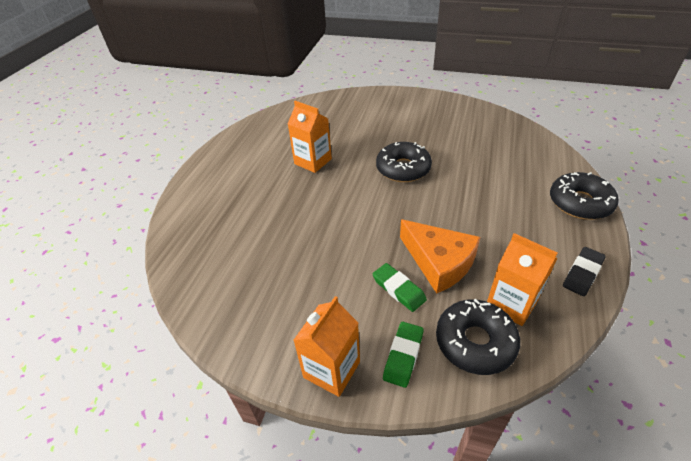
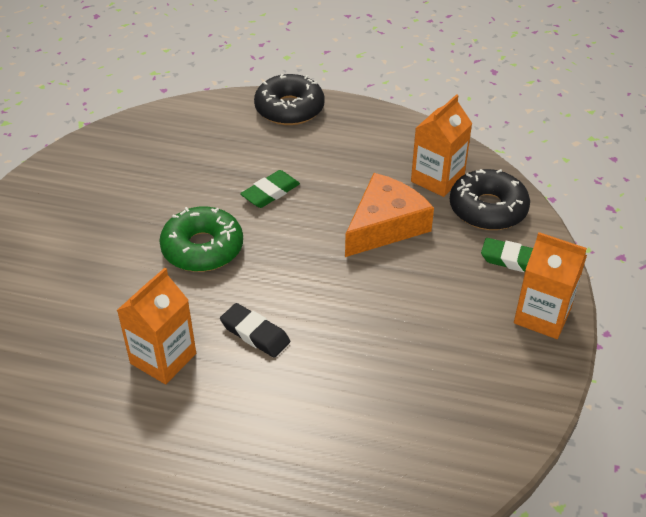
camera: 95 degrees left, 0 degrees up
green eraser [373,263,427,312] -> green eraser moved to [240,170,300,208]
black donut [376,142,432,182] -> green donut [160,207,243,272]
black eraser [563,247,605,296] -> black eraser moved to [220,303,290,358]

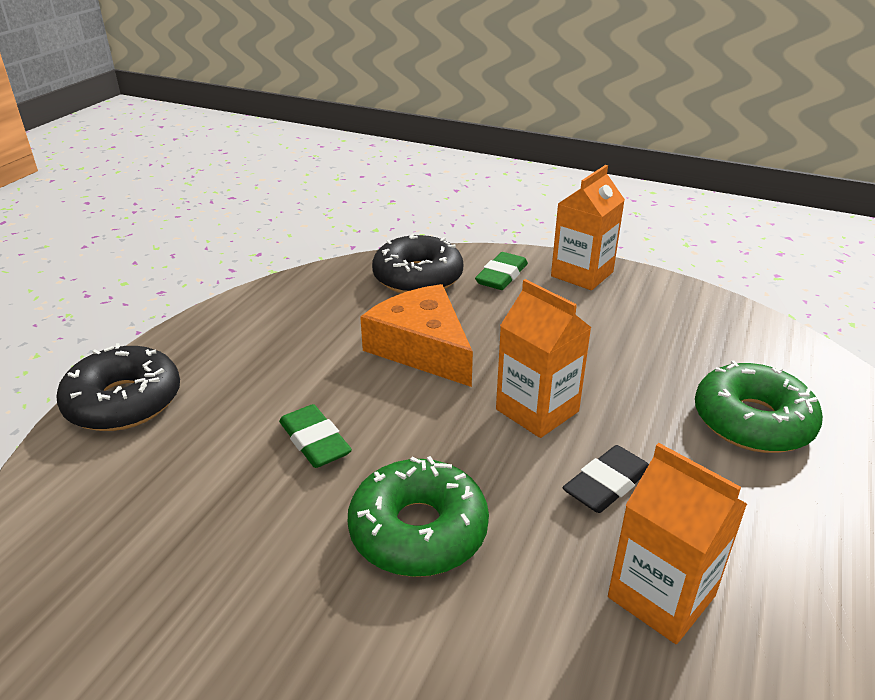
camera: 80 degrees left, 10 degrees down
orange carton [411,94,472,197] -> orange carton moved to [496,279,592,438]
none -> green donut [695,360,823,453]

